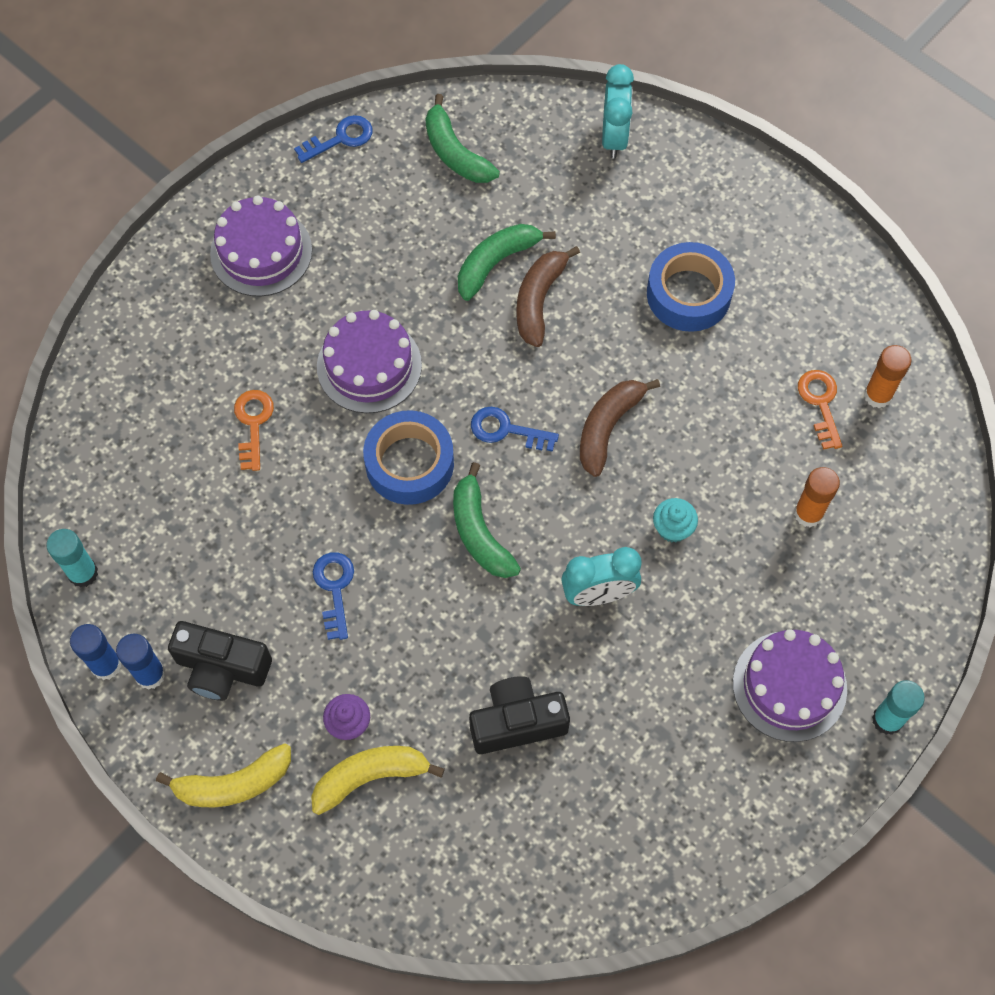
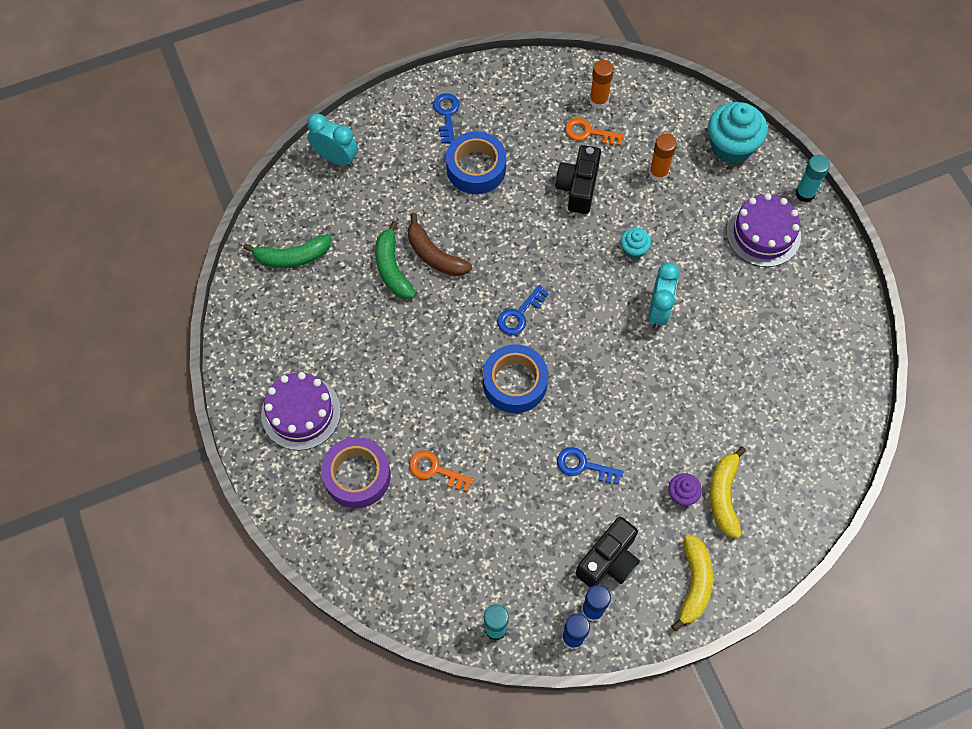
camera: 65 degrees left, 0 degrees up
blue key [294,115,373,163] -> blue key moved to [433,93,460,144]
purple cake [317,310,422,413] -> none
green banana [453,462,521,578] -> none
black camera [469,676,570,754] -> black camera moved to [555,145,601,214]
brown banana [580,379,660,477] -> none
none -> purple tape [321,437,391,508]
none -> turquoise cupcake [708,102,768,164]

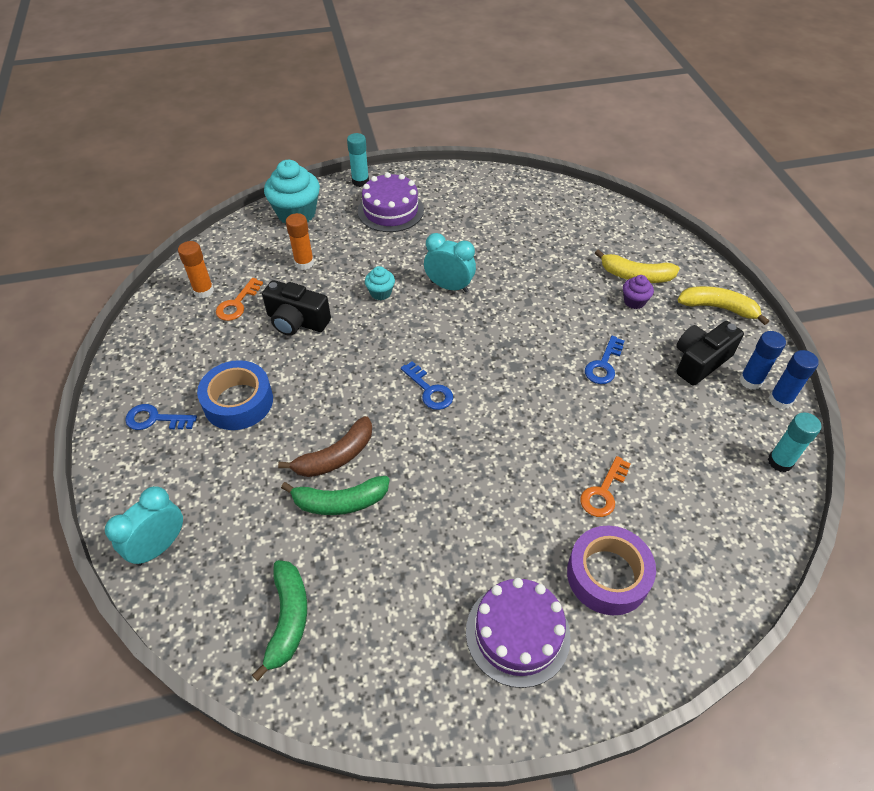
camera: 80 degrees left, 15 degrees down
blue tape [483,345,548,413] -> none
black camera [575,517,640,588] -> black camera turned 90 degrees counterclockwise [676,321,744,386]

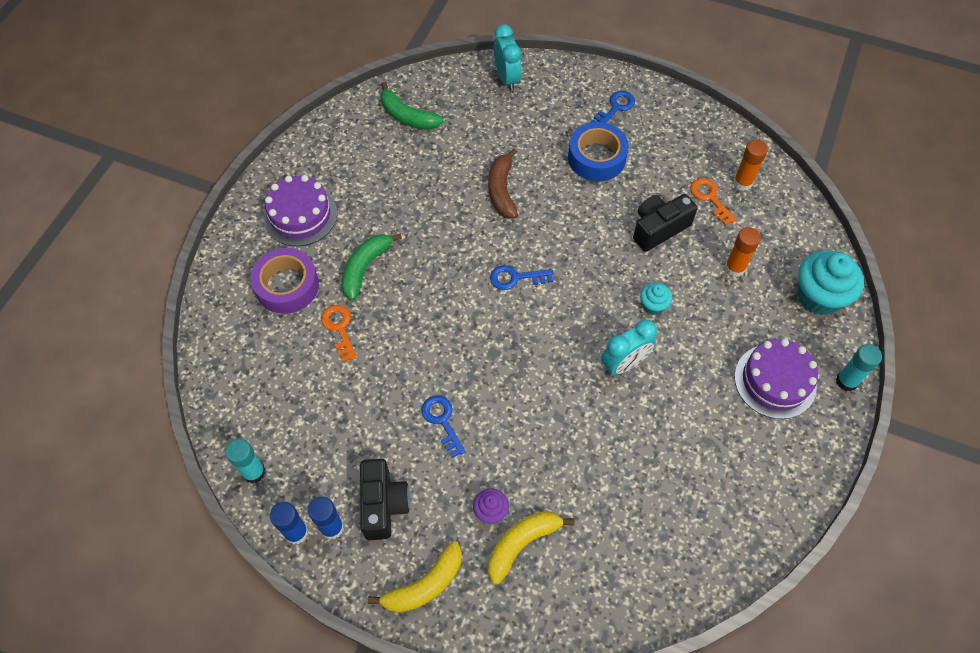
camera: 125 degrees right, 10 degrees up
green banana [281,476,389,515] -> green banana moved to [341,234,402,301]

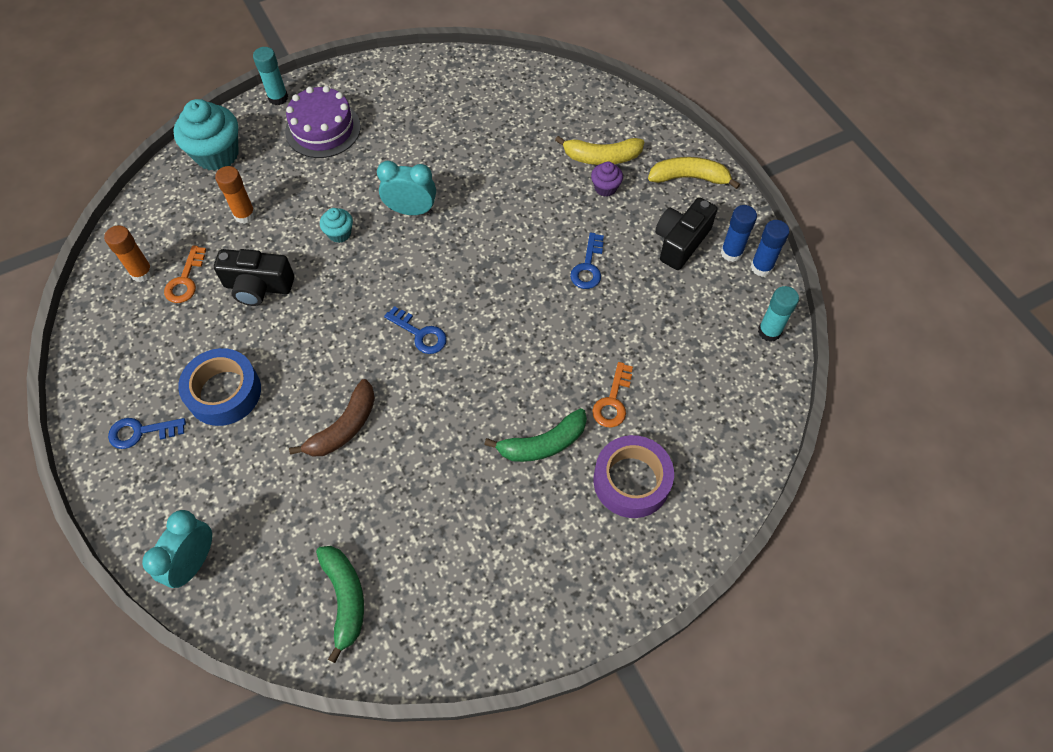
camera: 140 degrees left, 0 degrees up
purple cake [264,175,337,246] -> none

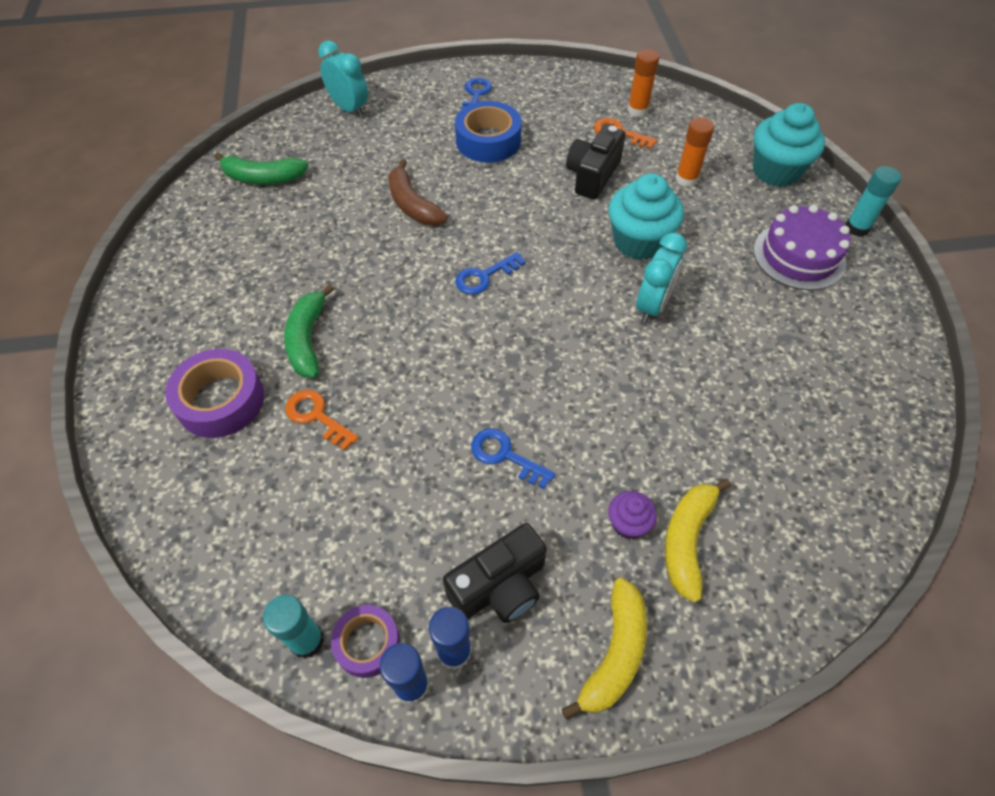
camera: 110 degrees right, 5 degrees down
turquoise cupcake [320,208,353,243] -> turquoise cupcake [608,173,684,260], size x1.99
black camera [655,197,718,270] -> black camera turned 90 degrees clockwise [443,523,547,623]
none -> purple tape [331,605,400,678]

